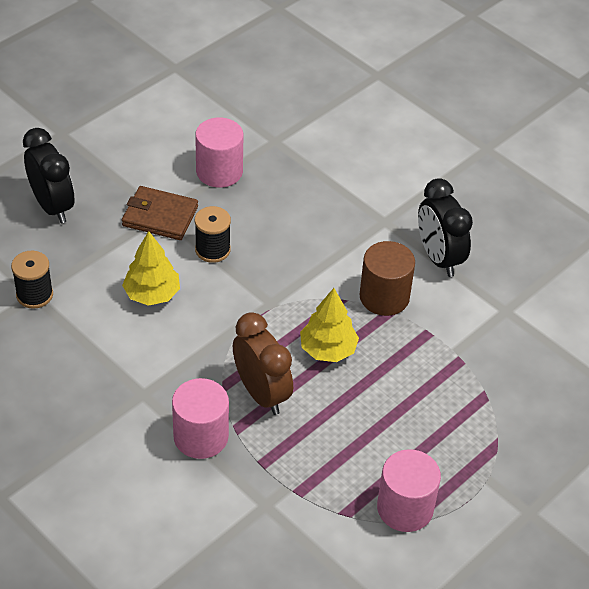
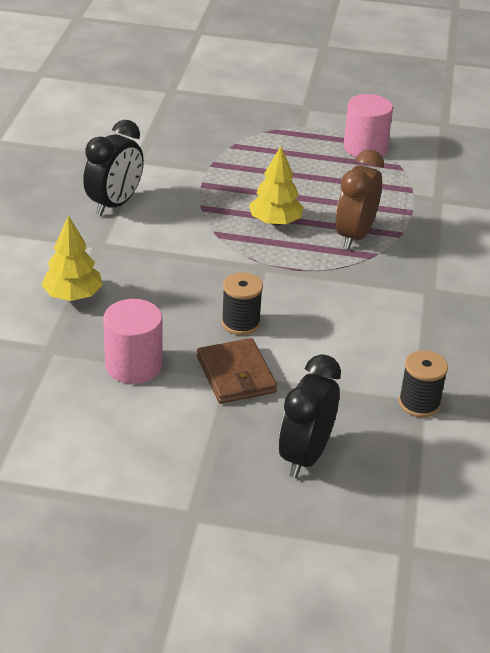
camera: 125 degrees left, 10 degrees down
yellow tree [122,231,180,306] -> yellow tree moved to [42,215,103,301]
pink cylinder [172,378,229,459] -> none
brown cylinder [360,241,415,316] -> none

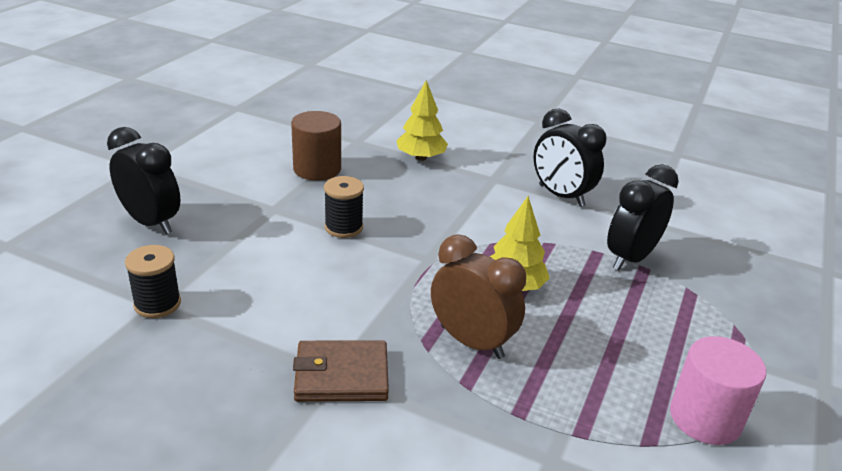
camera: 105 degrees right, 5 degrees down
pink cylinder [103,299,162,384] -> brown cylinder [291,111,341,181]
brown wallet [197,338,277,404] -> brown wallet moved to [293,341,389,402]
none -> black clock [607,164,679,270]

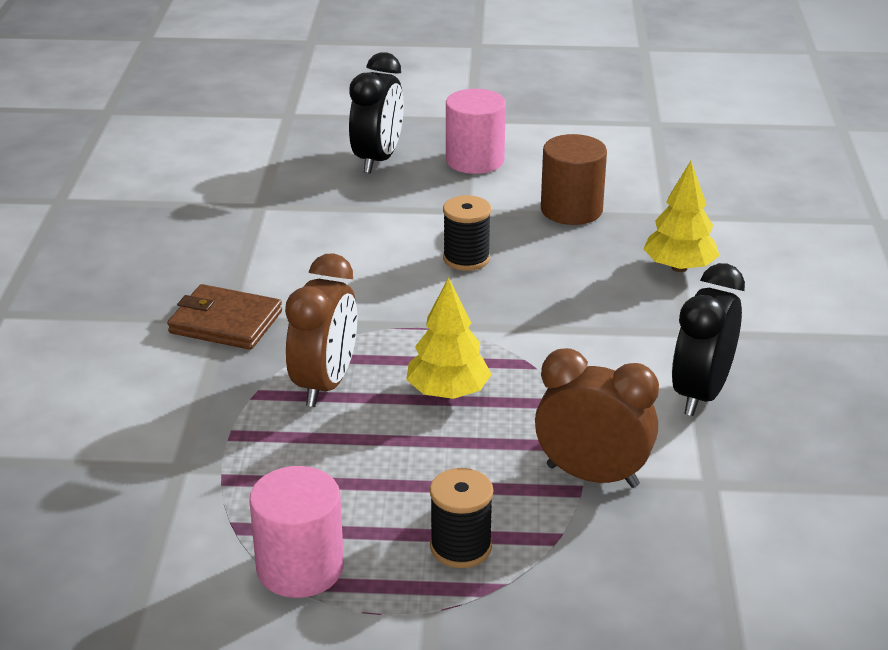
camera: 70 degrees right, 0 degrees up
black spool [125,245,181,318] -> black spool moved to [430,468,493,568]
brown wallet [293,341,389,402] -> brown wallet turned 45 degrees counterclockwise [167,284,282,350]
black clock [607,164,679,270] -> brown clock [535,348,659,488]
none -> pink cylinder [446,89,506,174]

